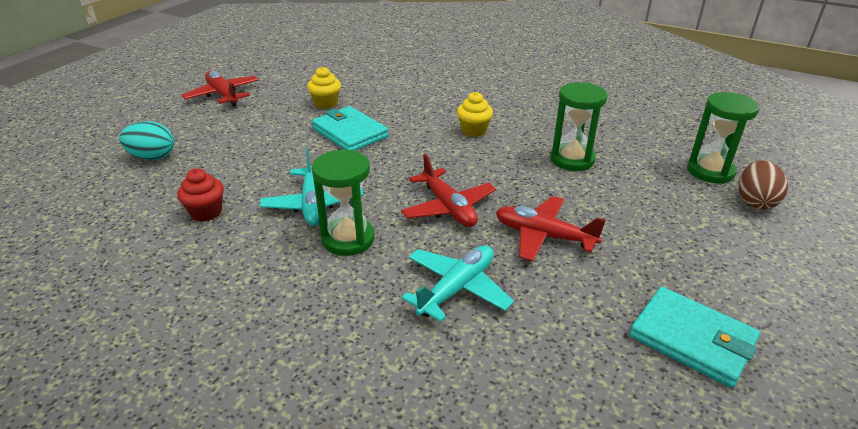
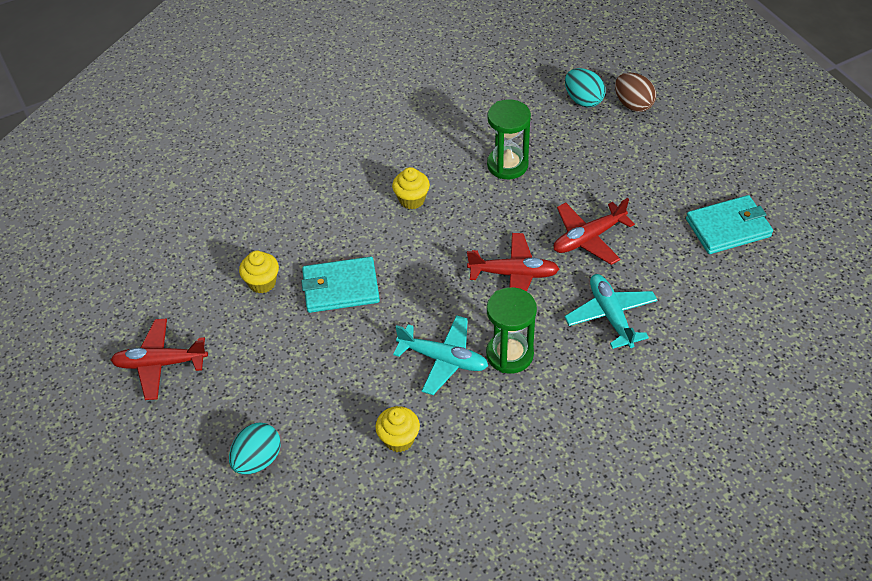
camera: 55 degrees left, 15 degrees up
red cupcake [177,168,224,222] -> yellow cupcake [375,406,420,452]
green hourglass [687,92,760,184] -> turquoise egg [565,68,606,107]

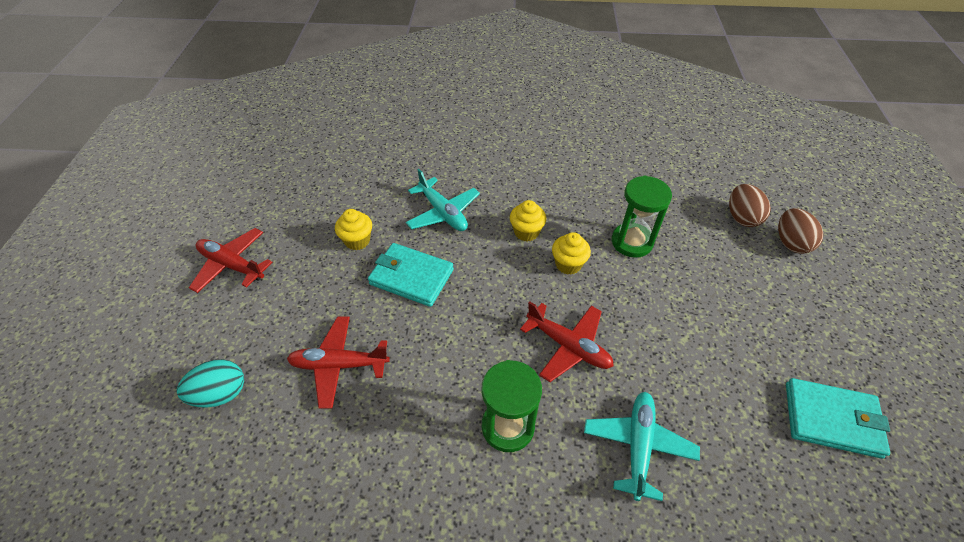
camera: 30 degrees right, 0 degrees up
yellow cupcake [375,406,420,452] -> yellow cupcake moved to [552,232,591,275]
turquoise plane [393,315,488,395] -> turquoise plane moved to [406,169,480,231]
red plane [554,198,635,265] -> red plane moved to [287,316,390,409]
turquoise egg [565,68,606,107] -> brown egg [729,184,771,227]

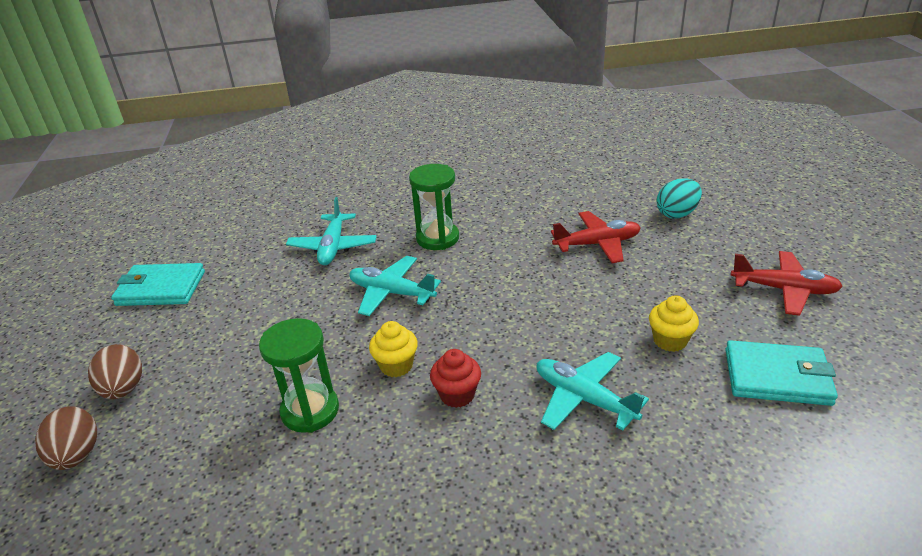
camera: 170 degrees right, 15 degrees down
turquoise wallet [368,243,454,307] -> turquoise wallet moved to [725,340,838,406]
yellow cupcake [510,200,546,241] -> red cupcake [430,349,481,408]
red plane [520,302,614,382] -> turquoise plane [349,256,441,316]
brown egg [729,184,771,227] -> brown egg moved to [88,344,142,399]

